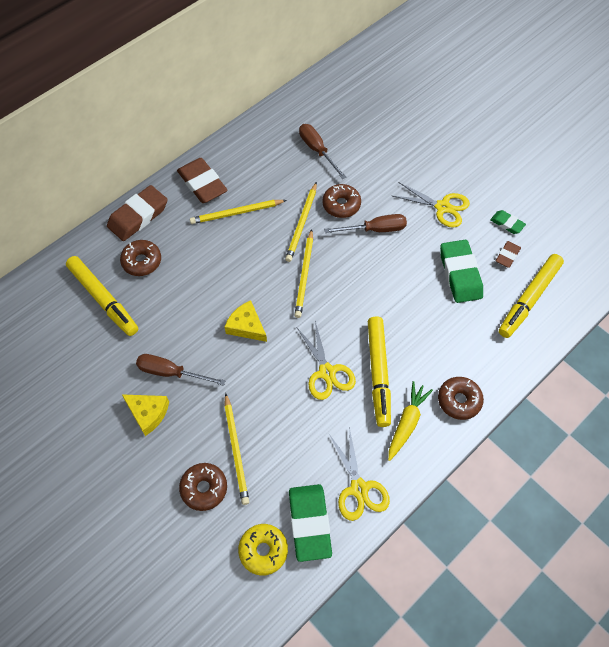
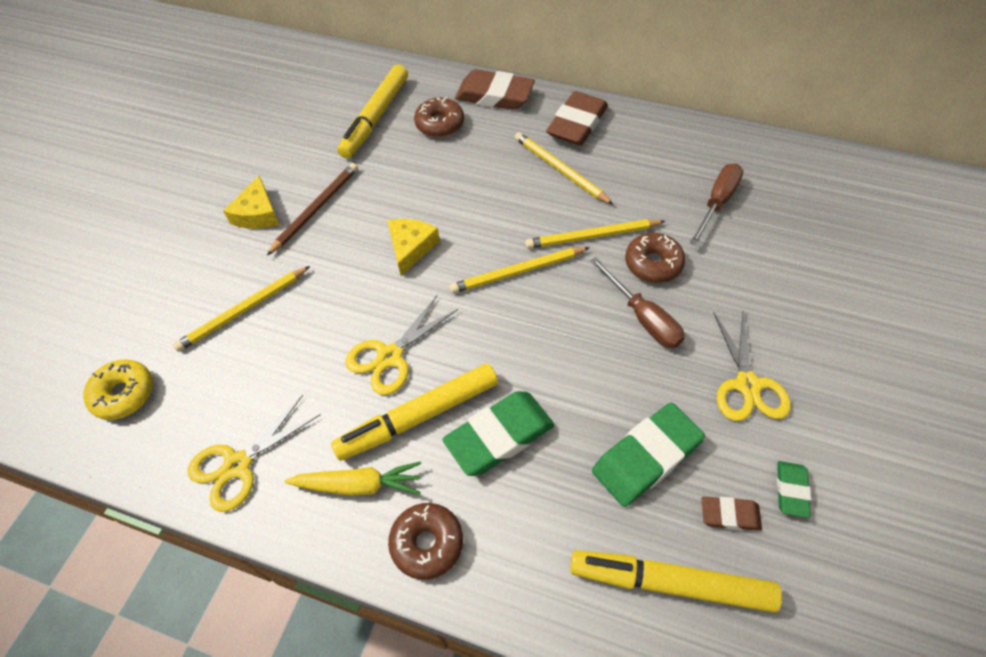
camera: 65 degrees right, 5 degrees down
brown screwdriver [136,354,225,386] -> brown pencil [266,163,358,256]
brown donut [179,463,227,511] -> none
green eraser [289,484,332,562] -> green eraser moved to [442,391,554,476]

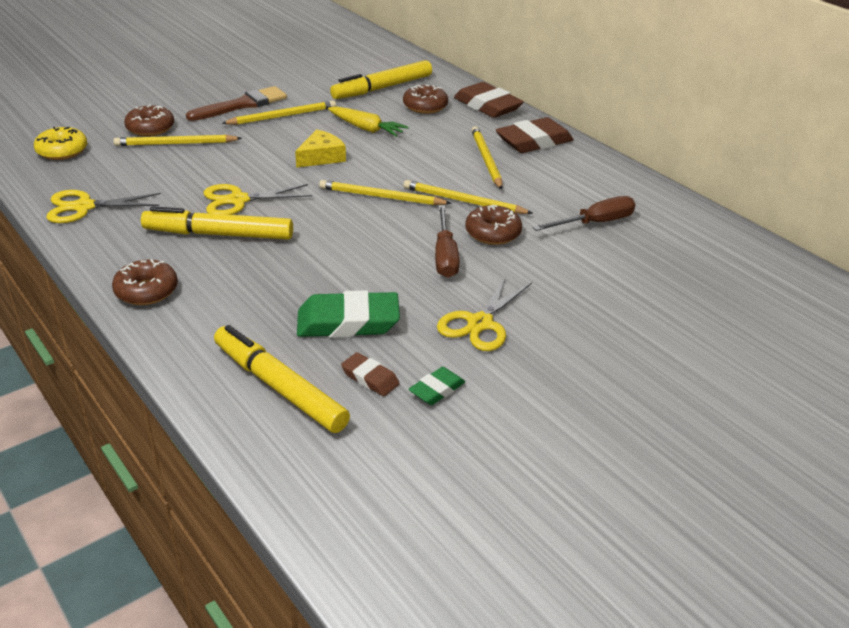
camera: 30 degrees right, 20 degrees down
yellow cheese [223,176,279,229] -> brown brush [186,86,287,121]
brown pencil [266,163,358,256] -> yellow pencil [221,100,336,125]
yellow carrot [285,461,421,496] -> yellow carrot moved to [328,106,409,137]
green eraser [442,391,554,476] -> none
none -> brown donut [124,105,174,136]

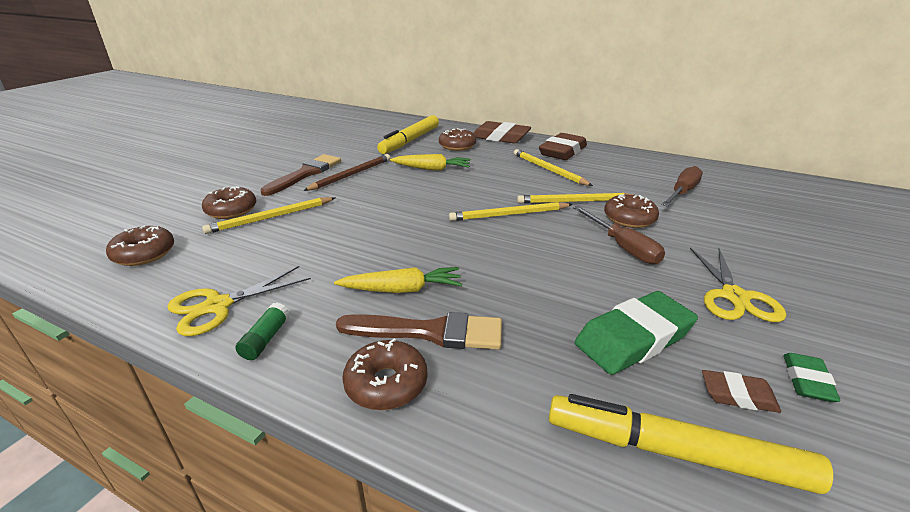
camera: 25 degrees left, 5 degrees down
yellow donut [34,126,87,160] -> brown donut [106,225,174,266]
yellow marker [141,206,293,240] -> yellow carrot [334,267,462,293]
yellow scissors [204,184,312,215] -> none
yellow pencil [221,100,336,125] -> brown pencil [303,154,390,191]
yellow cheese [295,129,346,168] -> none
none -> green glue stick [236,302,290,360]
none -> brown brush [336,312,502,350]

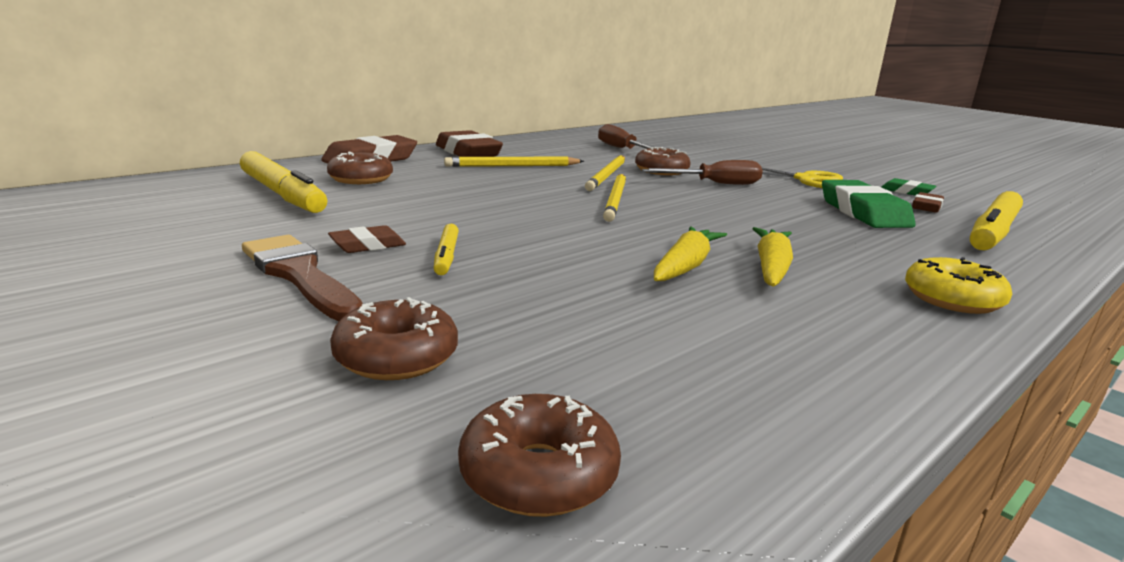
camera: 70 degrees left, 10 degrees down
yellow scissors [167,266,311,336] -> none
yellow pencil [202,197,335,234] -> none
green glue stick [236,302,290,360] -> none
brown pencil [303,154,390,191] -> brown eraser [328,225,406,253]
brown brush [336,312,502,350] -> none
brown donut [342,338,428,410] -> yellow donut [905,257,1012,314]
yellow carrot [390,154,471,171] -> yellow carrot moved to [654,226,727,281]
none -> yellow marker [434,224,459,275]

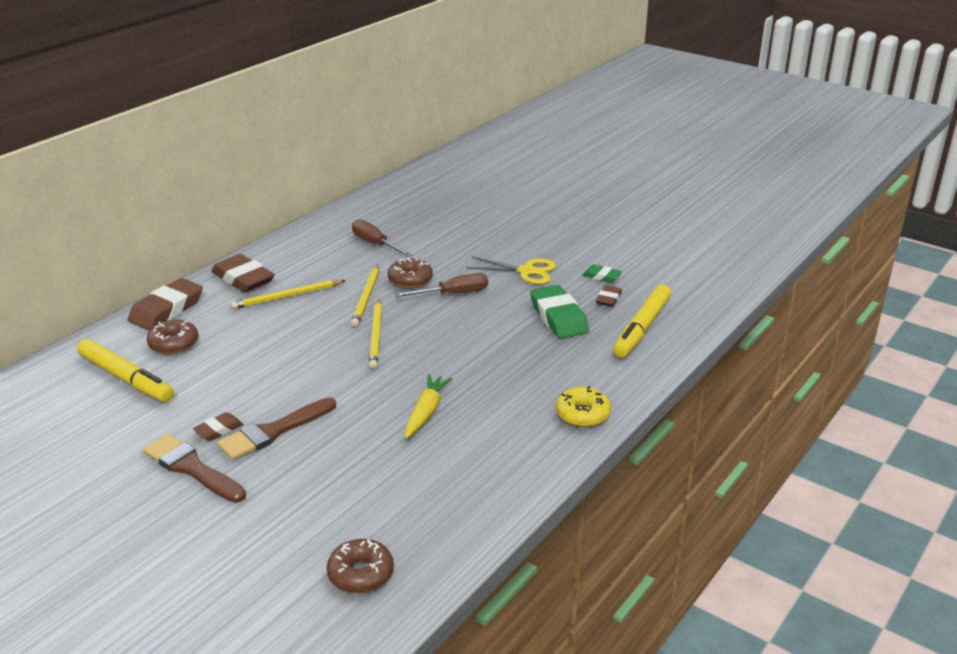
camera: 10 degrees left, 10 degrees up
brown donut [330,297,458,380] -> none
yellow marker [434,224,459,275] -> brown brush [217,397,336,460]
yellow carrot [752,227,793,287] -> none

